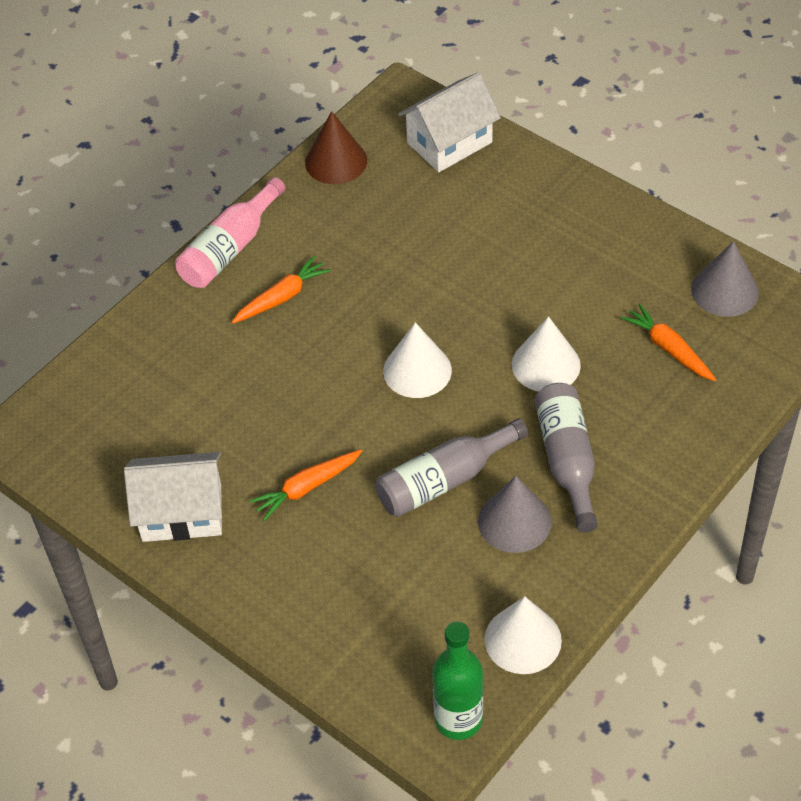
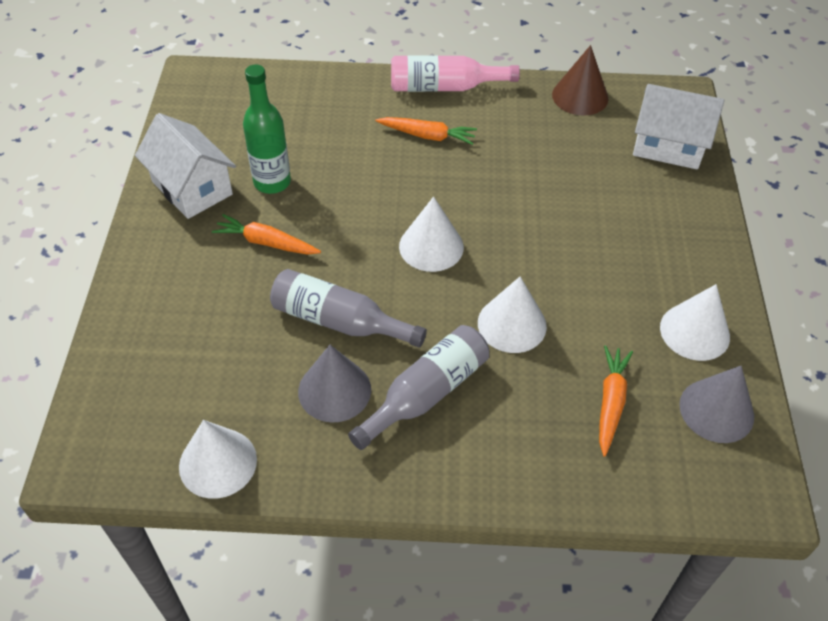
camera: 50 degrees right, 0 degrees up
green bottle [432,621,483,740] -> green bottle moved to [243,65,291,194]
none -> white cone [660,284,730,361]

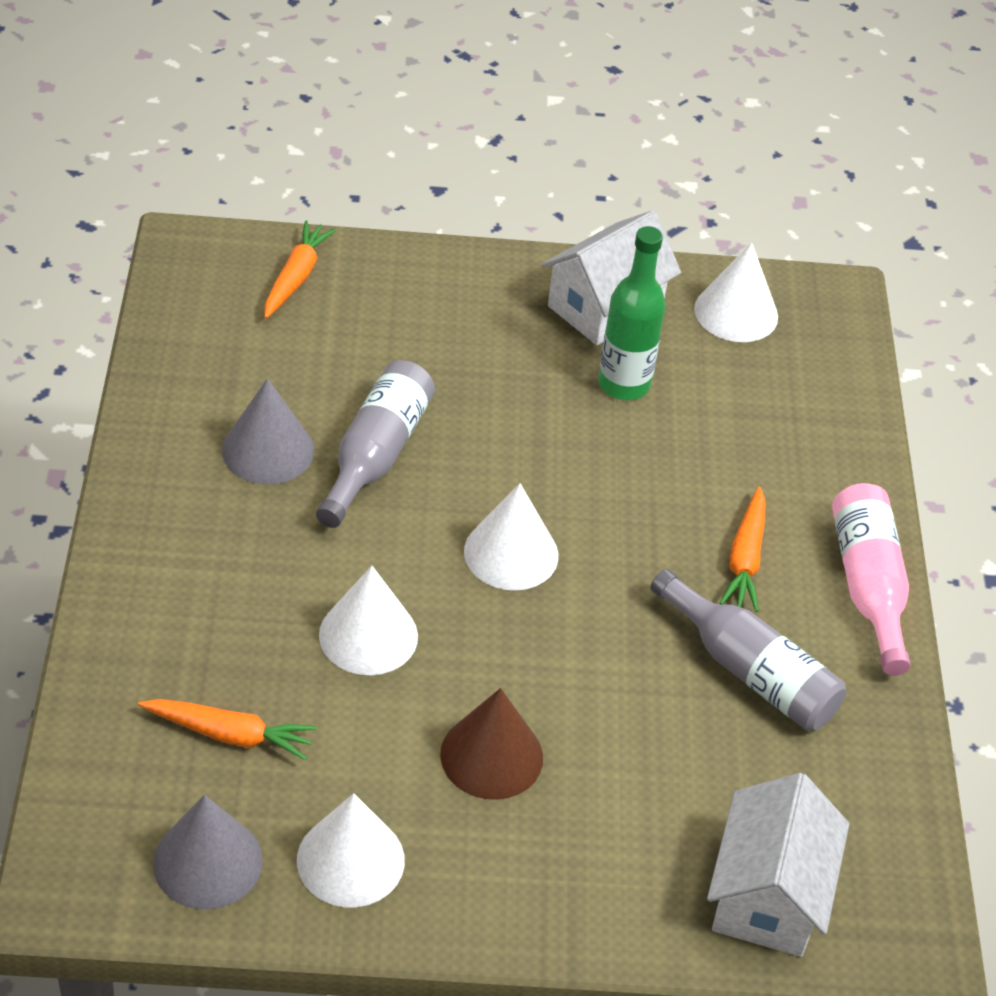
camera: 85 degrees right, 5 degrees down
white cone [179,420,257,499] -> white cone moved to [694,242,778,342]
orange carrot [212,214,321,255] -> orange carrot moved to [264,220,337,319]
grey bottle [348,325,489,450] -> grey bottle moved to [650,569,846,731]
brown cone [552,45,608,116] -> brown cone moved to [440,688,543,800]

